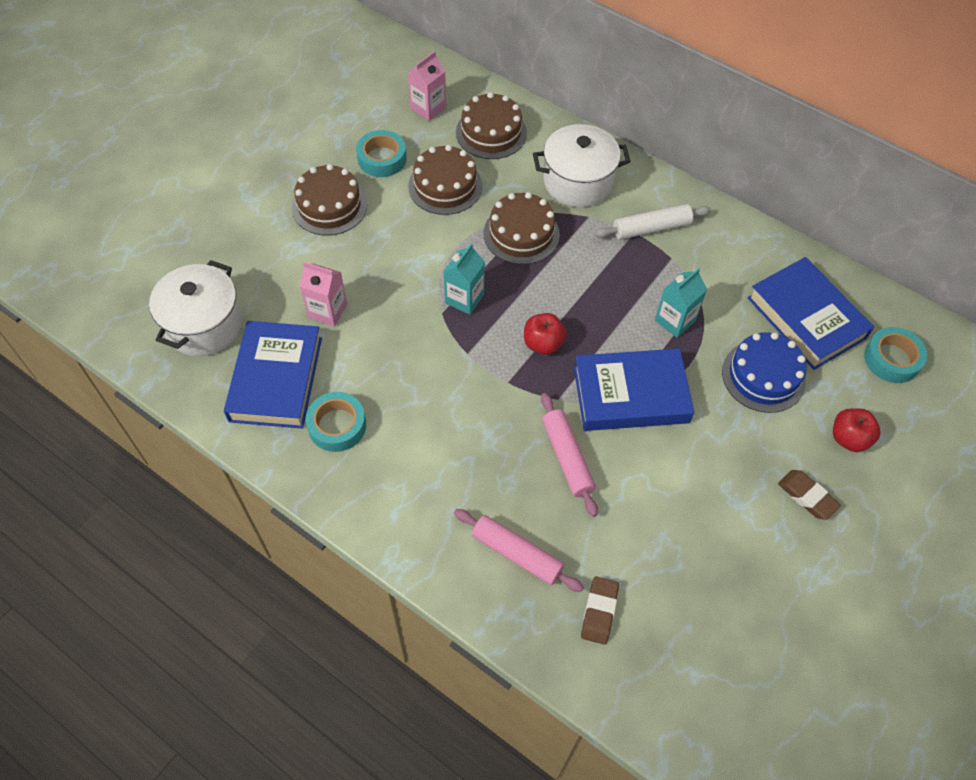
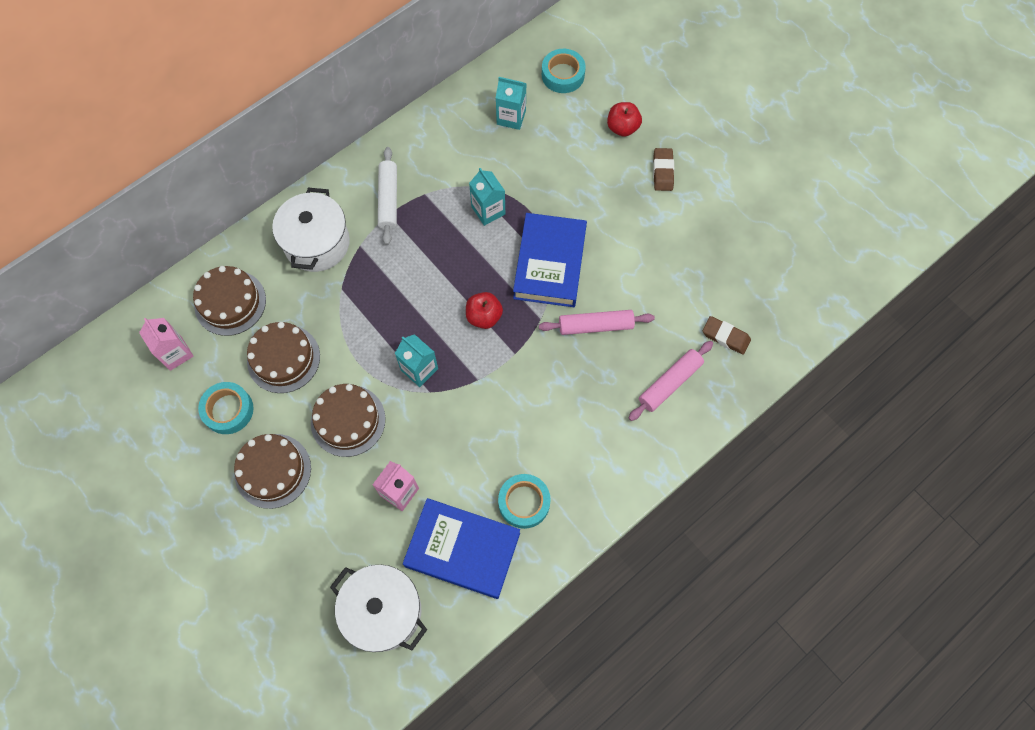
camera: 75 degrees left, 10 degrees up
brown cake [484,192,560,264] -> brown cake moved to [311,384,385,457]
blue cake [722,332,807,413] -> none
blue book [747,257,874,370] -> turquoise carton [496,77,527,130]
brown eraser [778,470,841,520] -> brown eraser turned 60 degrees counterclockwise [653,148,674,191]

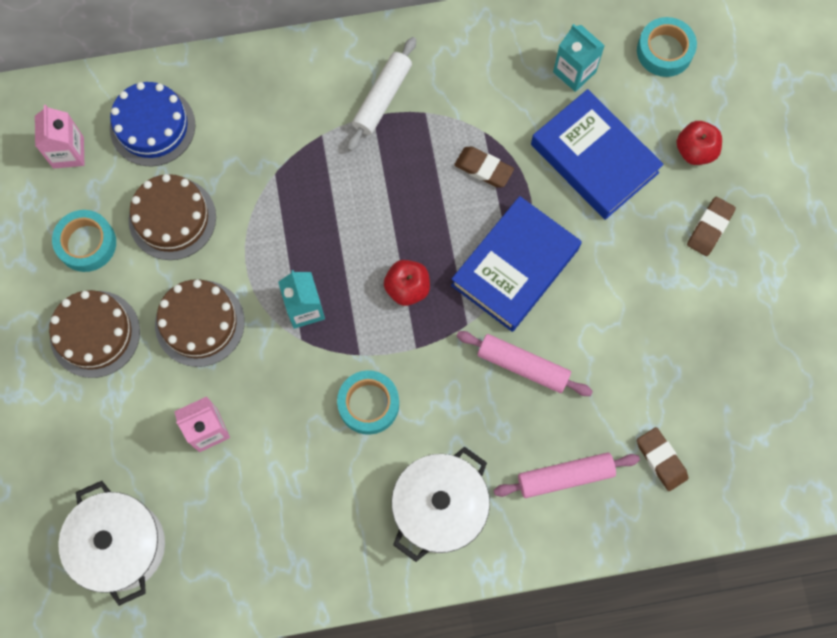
camera: 30 degrees right, 5 degrees up
brown cake [193,266,266,336] -> blue cake [110,82,196,167]
white pot [272,187,350,272] -> white pot moved to [391,446,490,562]
blue book [403,498,520,599] -> blue book moved to [531,89,664,220]
turquoise carton [469,168,505,226] -> brown eraser [454,147,514,187]
turquoise tape [498,474,551,529] -> turquoise tape moved to [337,370,399,435]

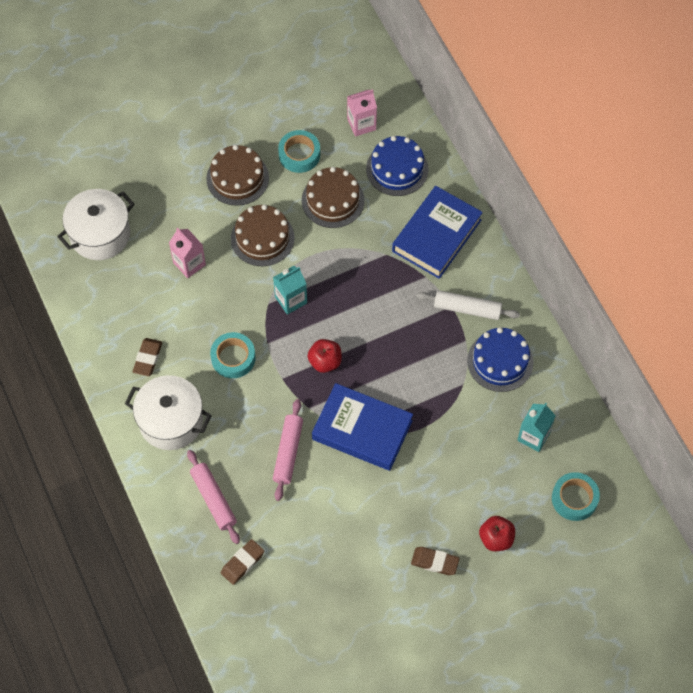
camera: 75 degrees right, 10 degrees down
brown eraser [454,147,514,187] -> brown eraser moved to [133,338,162,376]
blue book [531,89,664,220] -> blue book moved to [392,186,483,279]
none -> blue cake [467,327,533,392]

